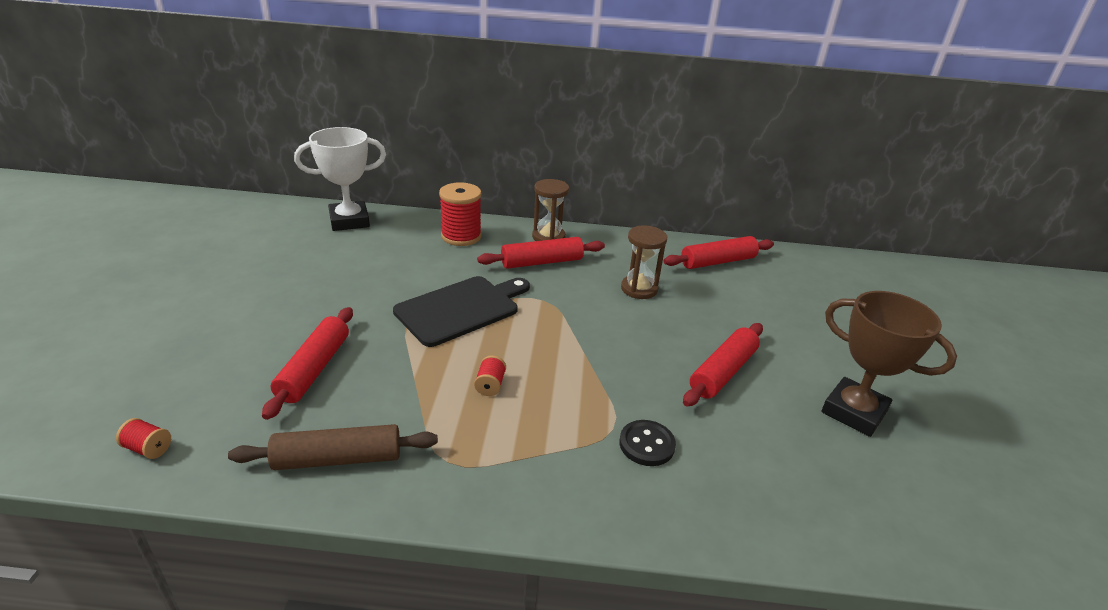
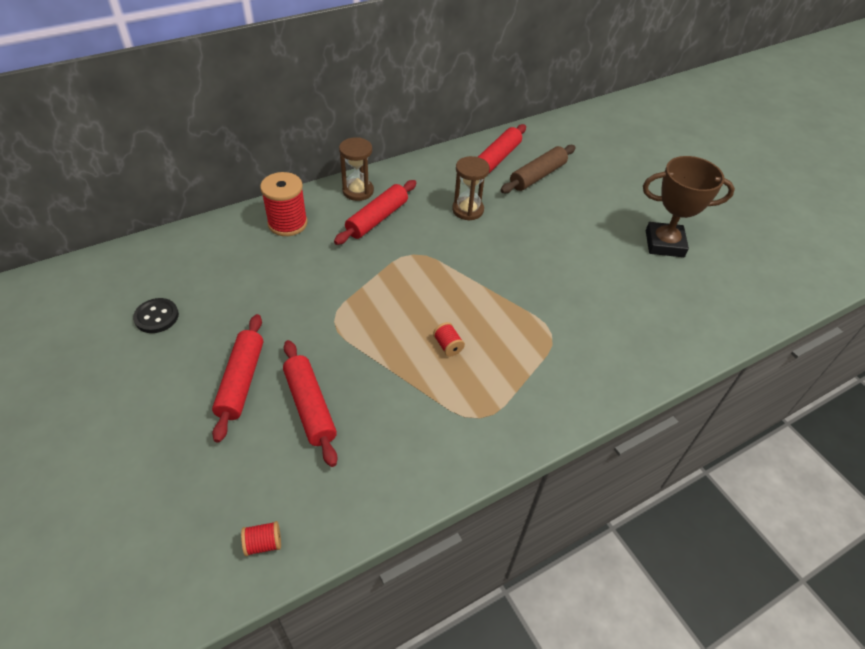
camera: 35 degrees left, 15 degrees up
brown rolling pin [228,424,438,470] -> brown rolling pin moved to [500,145,576,193]
white trophy [294,127,386,231] -> none
black cutting board [393,276,530,347] -> none
black button [619,420,676,466] -> black button moved to [133,298,179,333]
red rolling pin [683,323,763,406] -> red rolling pin moved to [212,314,263,443]

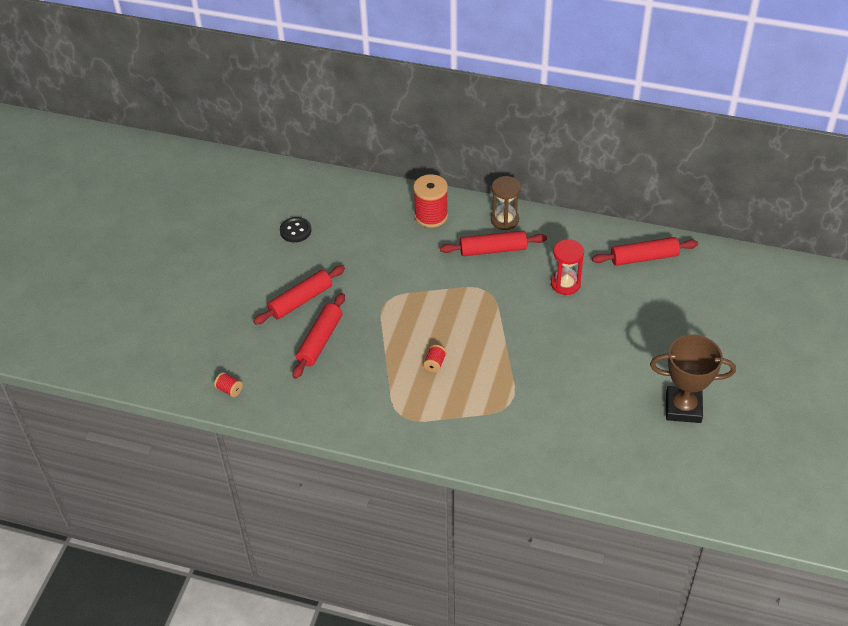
camera: 50 degrees right, 0 degrees up
brown hourglass [452,156,489,221] -> red hourglass [551,239,584,295]
brown rolling pin [500,145,576,193] -> none
brown trophy [643,156,735,257] -> brown trophy turned 45 degrees counterclockwise [650,335,736,423]

